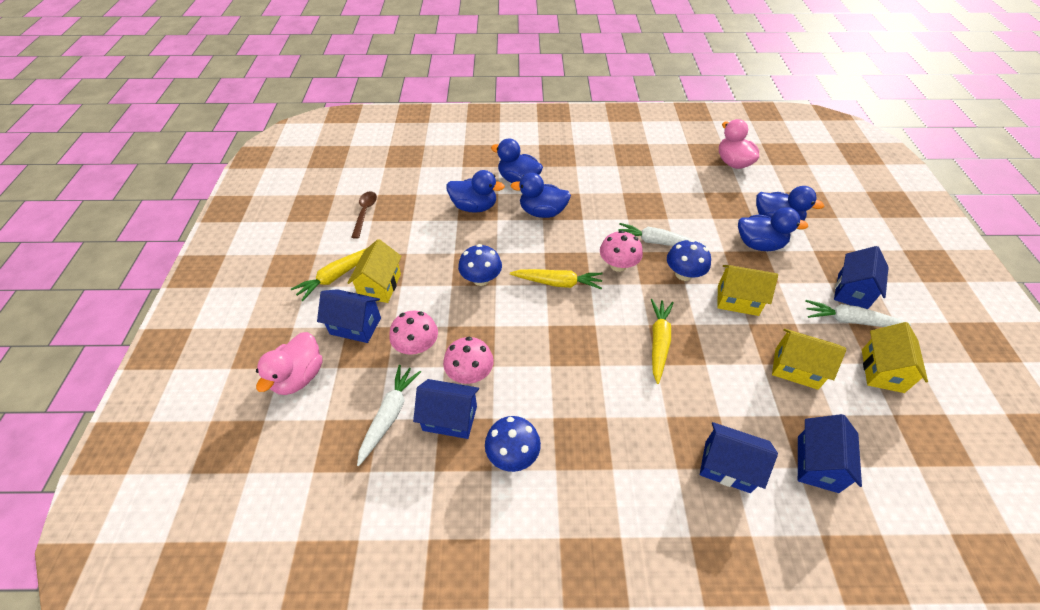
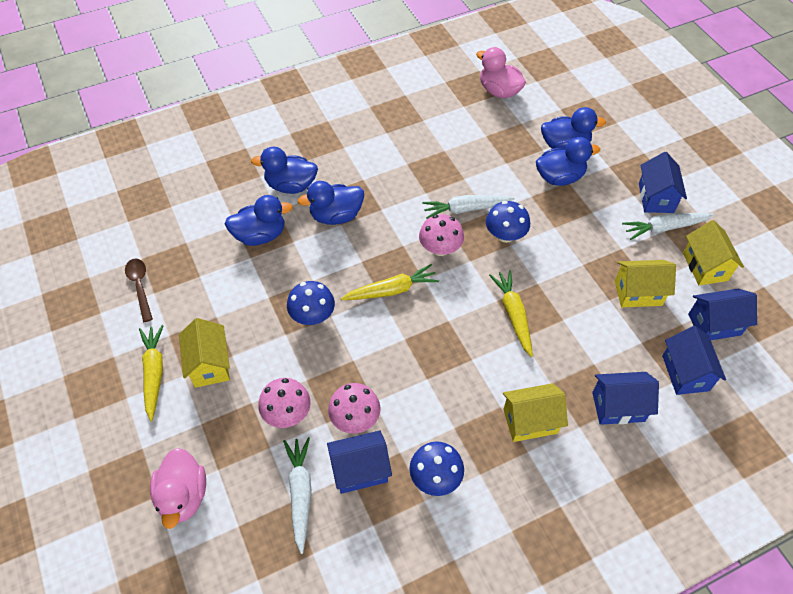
camera: 25 degrees left, 5 degrees up
yellow carrot [291,248,367,301] -> yellow carrot turned 150 degrees clockwise [139,325,164,421]
blue house [317,289,381,343] -> blue house moved to [688,289,757,340]
yellow house [717,265,778,316] -> yellow house moved to [503,383,568,442]

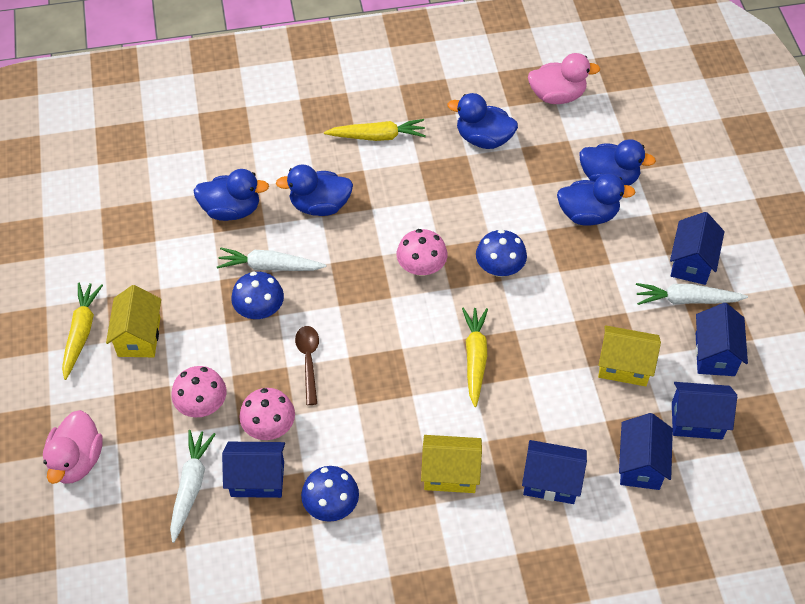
camera: 15 degrees right, 0 degrees up
brown spoon [125,259,153,322] -> brown spoon moved to [295,326,319,405]
blue duck [251,147,318,194] -> blue duck moved to [447,93,518,149]
yellow carrot [341,264,439,300] -> yellow carrot moved to [324,119,426,141]
white carrot [422,195,515,219] -> white carrot moved to [217,248,326,271]
pink duck [476,47,526,98] -> pink duck turned 120 degrees clockwise [528,53,601,104]
yellow house [683,220,744,286] -> blue house [695,303,748,376]

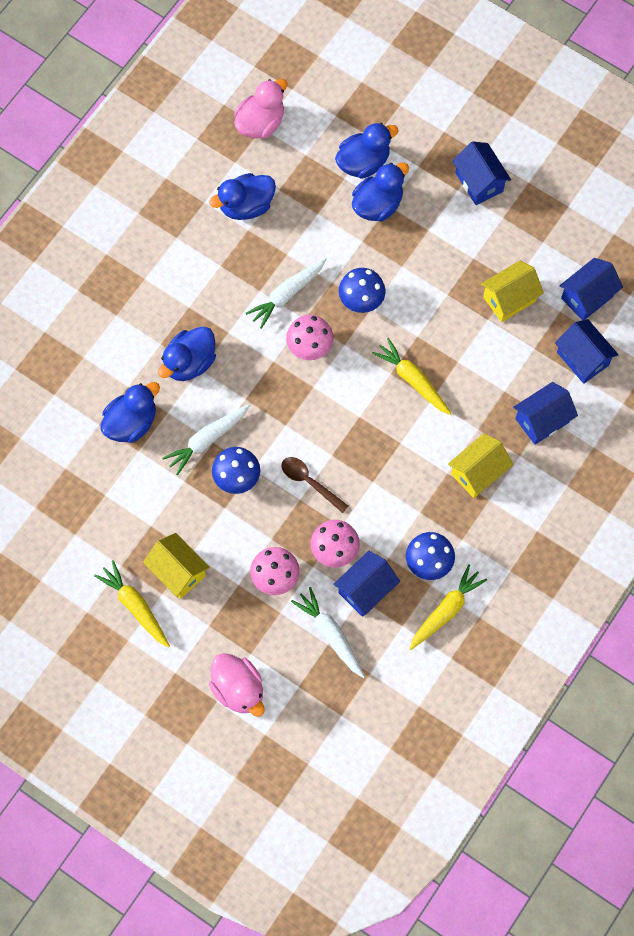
camera: 45 degrees left, 15 degrees up
yellow carrot [324,119,426,141] -> yellow carrot moved to [409,564,487,650]
white carrot [636,283,748,305] -> white carrot moved to [246,258,327,329]
blue house [695,303,748,376] -> none

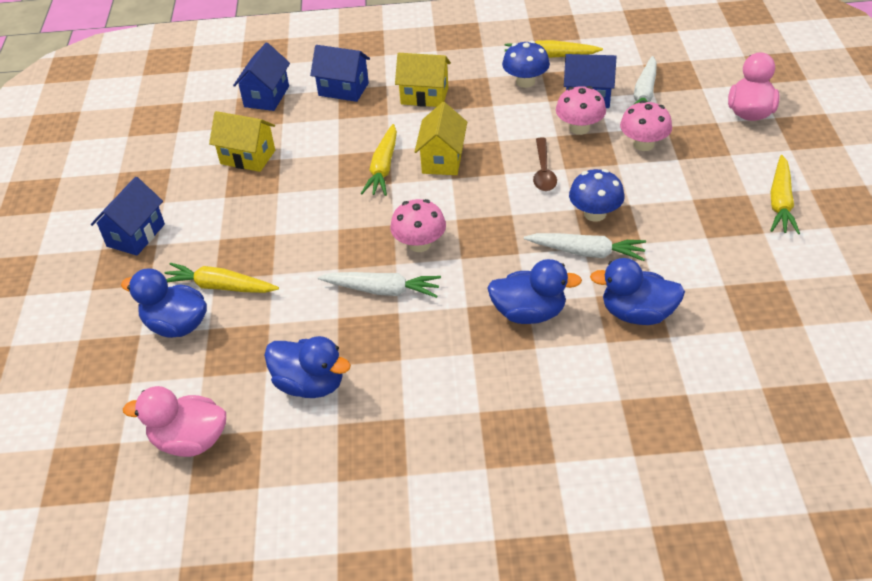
camera: 125 degrees left, 25 degrees down
yellow house [143,533,210,599] -> yellow house moved to [414,102,467,175]
blue mushroom [339,268,386,313] -> none
blue duck [352,163,409,222] -> yellow carrot [165,263,279,293]
blue house [560,258,623,320] -> none

